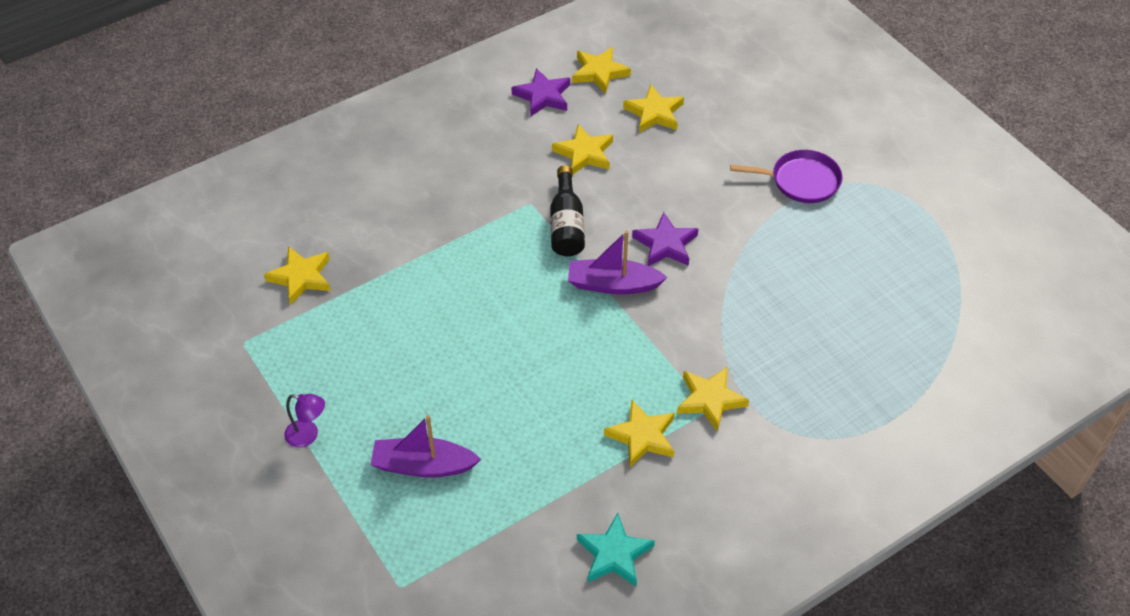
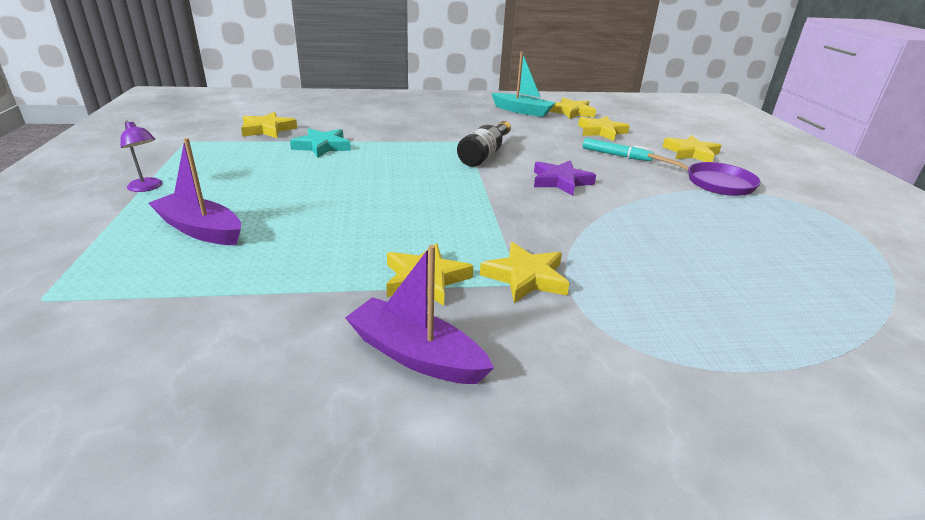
camera: 25 degrees right, 20 degrees down
purple star [511,68,570,117] -> turquoise boat [491,52,555,117]
yellow star [552,124,613,174] -> yellow star moved to [663,135,722,162]
purple boat [568,231,668,294] -> purple boat moved to [345,245,494,384]
turquoise star [577,513,655,586] -> turquoise star moved to [290,128,351,158]
none -> turquoise marker [583,138,654,161]

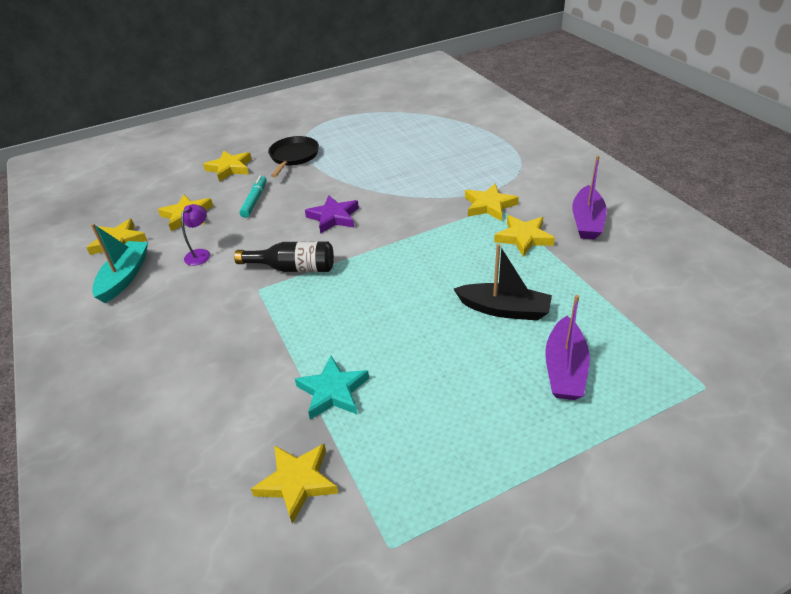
camera: 105 degrees left, 10 degrees up
purple lamp [120,121,163,192] -> purple lamp moved to [181,204,210,266]
purple pan [647,153,761,196] -> black pan [268,136,319,177]
none -> black boat [454,244,552,321]

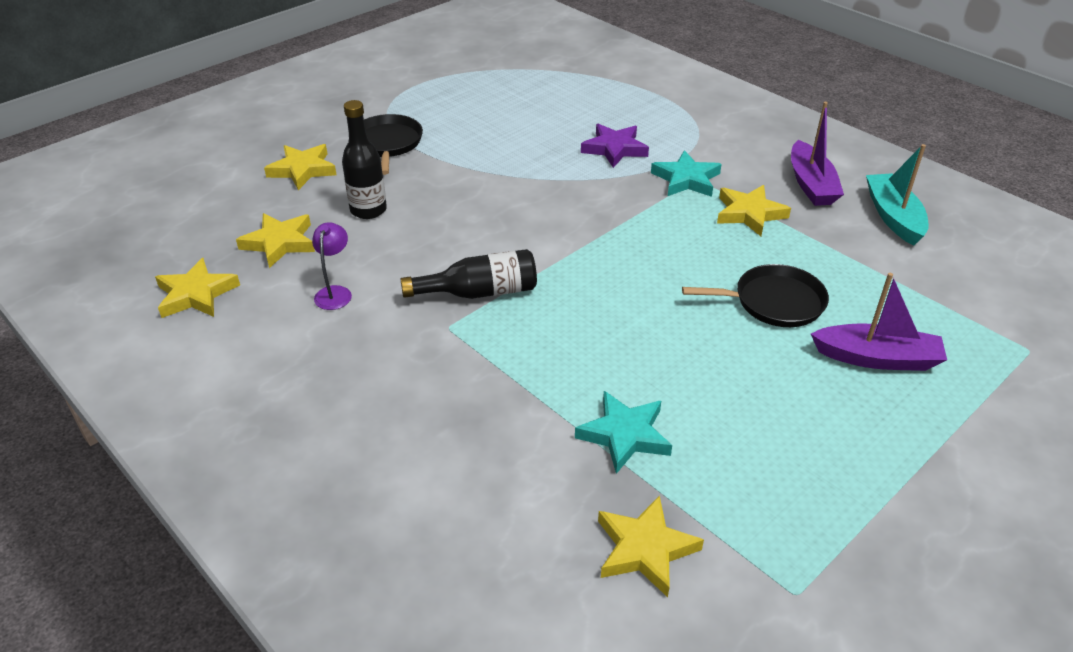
camera: 20 degrees left, 0 degrees up
turquoise boat [91,223,148,303] -> turquoise boat moved to [866,144,929,246]
turquoise marker [239,175,267,218] -> black bottle [342,100,387,219]
purple star [305,195,359,234] -> purple star moved to [581,124,649,168]
black boat [454,244,552,321] -> black pan [682,264,829,327]
yellow star [465,183,519,221] -> turquoise star [651,150,722,197]
purple boat [545,295,590,400] -> purple boat turned 75 degrees counterclockwise [811,273,947,371]

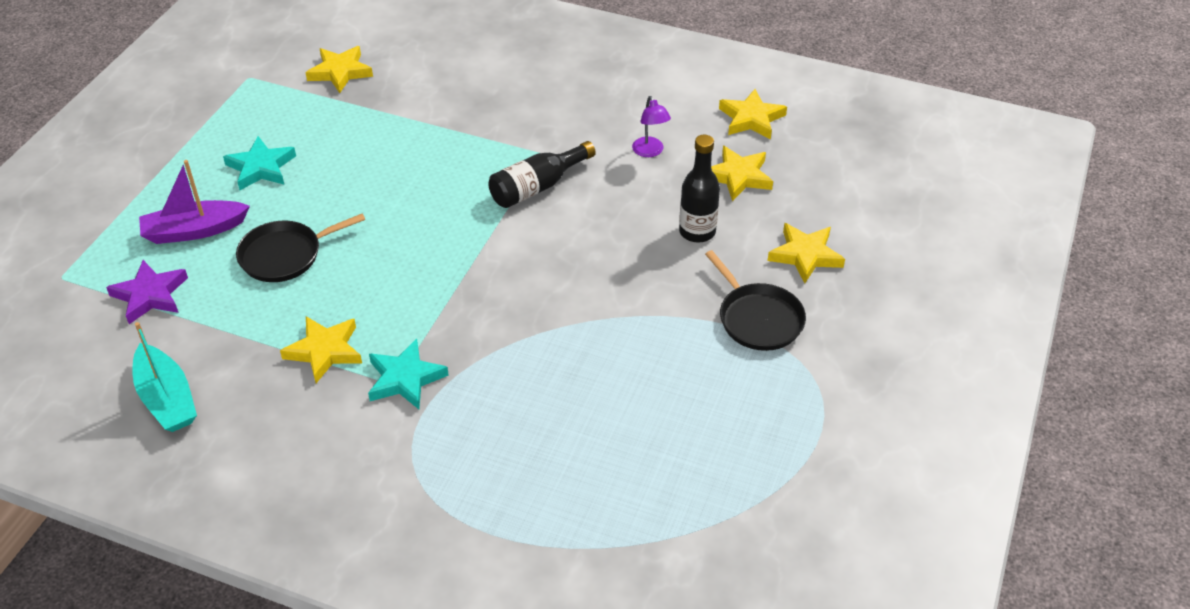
camera: 155 degrees right, 5 degrees up
turquoise star [575,391,672,474] -> turquoise star moved to [223,136,296,190]
purple star [581,124,649,168] -> purple star moved to [106,260,188,324]
purple boat [791,102,844,206] -> none

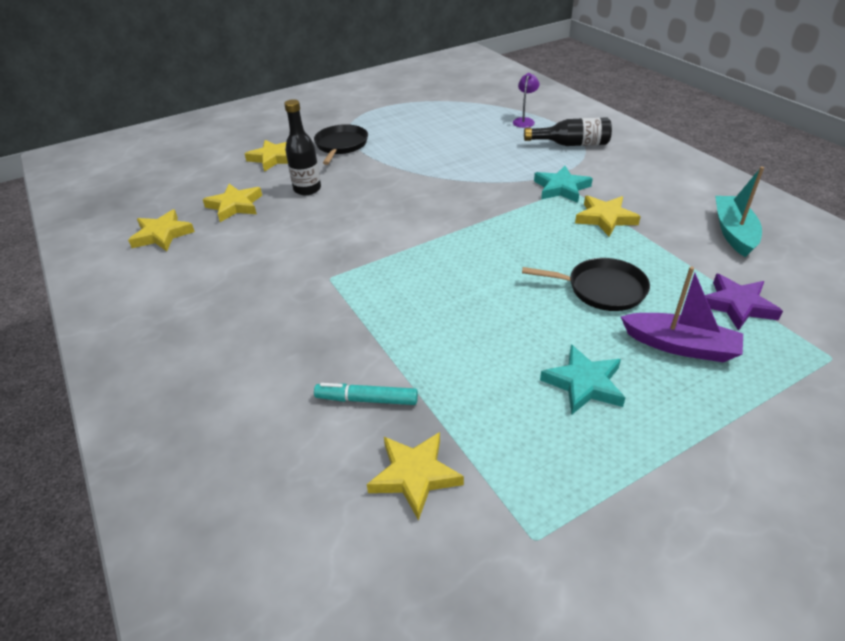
camera: 140 degrees left, 5 degrees down
black bottle [488,141,596,208] -> black bottle moved to [524,117,612,146]
purple lamp [632,96,671,157] -> purple lamp moved to [513,73,540,128]
none -> turquoise marker [314,383,418,405]

